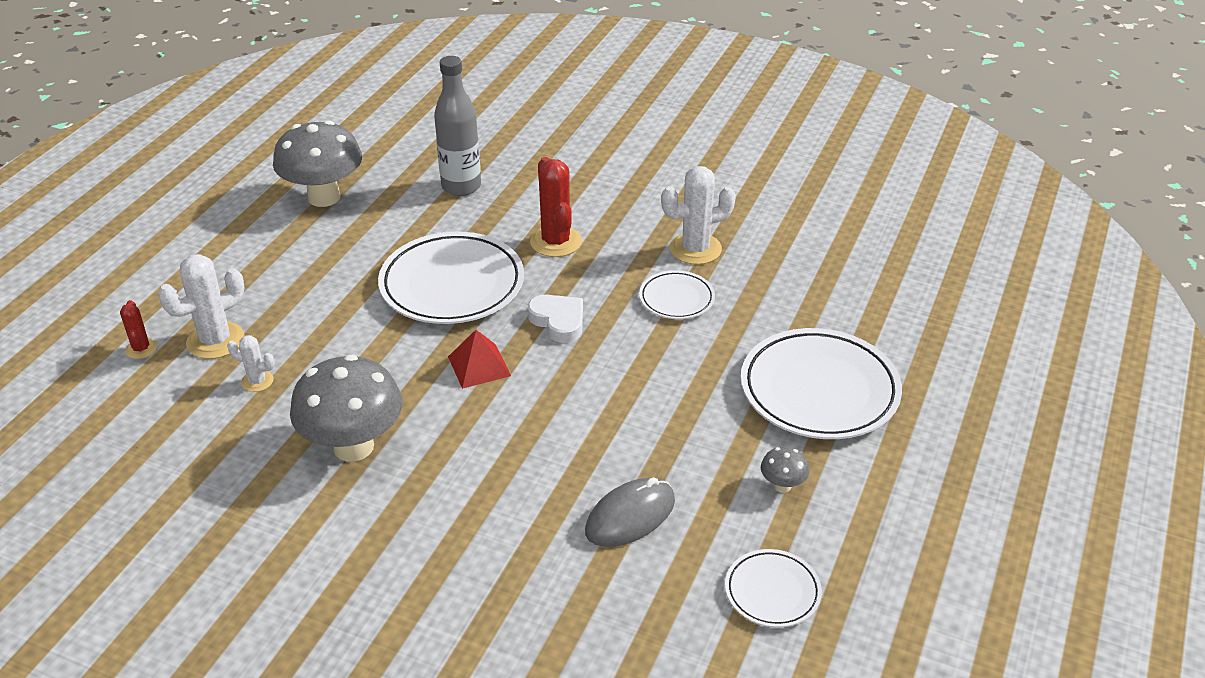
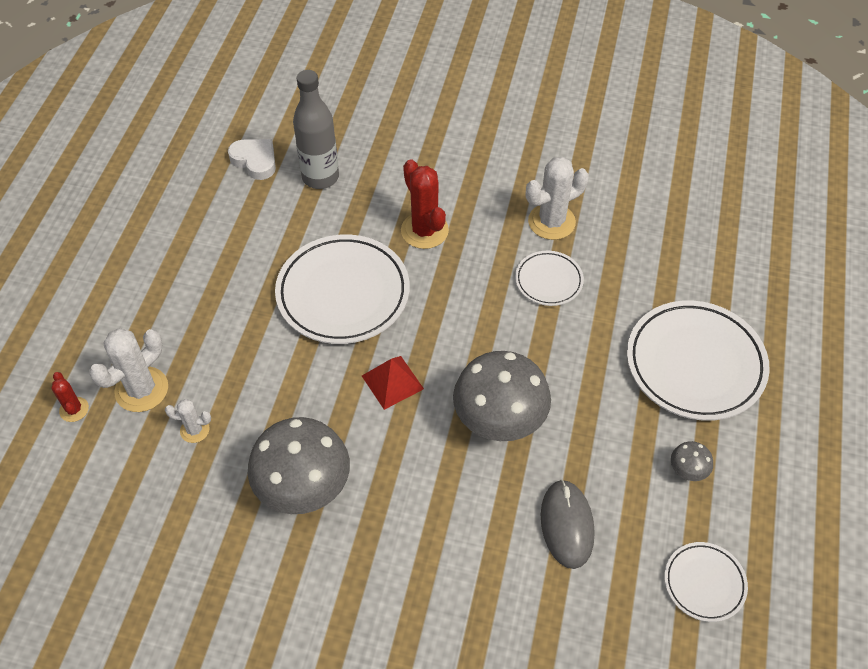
camera: 10 degrees left, 15 degrees up
grey mushroom [273,120,362,207] -> grey mushroom moved to [453,351,551,441]
white heart [528,295,583,343] -> white heart moved to [228,139,276,180]
grey mouse [585,477,675,547] -> grey mouse turned 45 degrees counterclockwise [541,480,595,569]

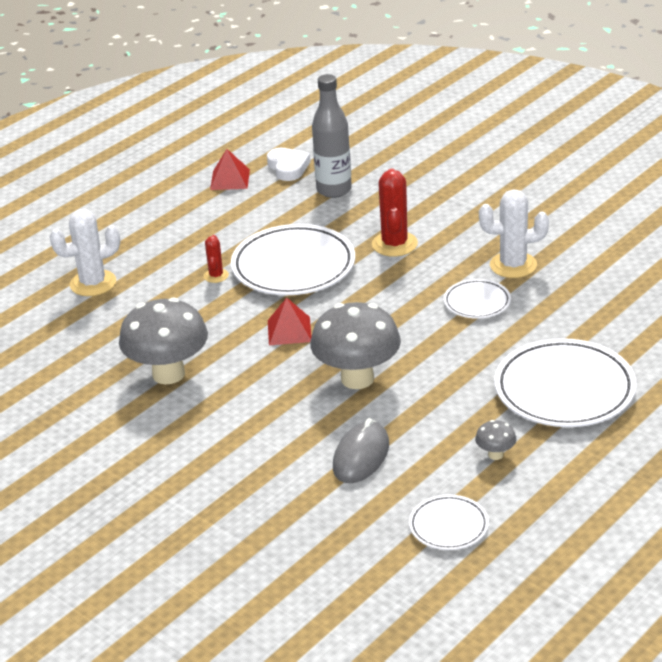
camera: 30 degrees right, 20 degrees down
red cactus [51,372,89,422] -> red cactus moved to [204,235,229,283]
white cactus [165,399,211,443] -> none
none -> red pyramid [210,149,250,190]

